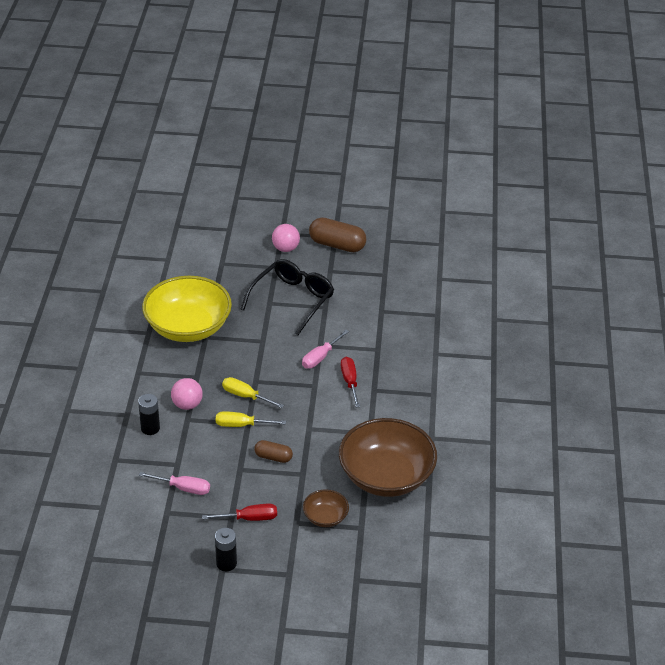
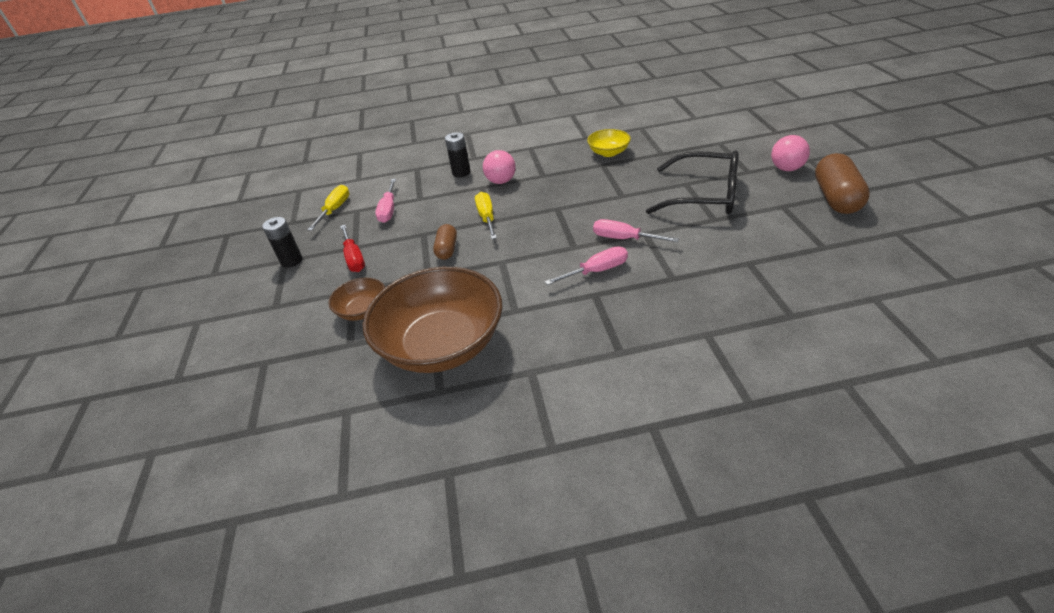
camera: 80 degrees right, 0 degrees up
yellow bowl [142,276,232,342] -> yellow bowl [587,129,631,157], size x0.46
yellow screwdriver [222,377,284,408] -> yellow screwdriver moved to [308,185,350,231]
red screwdriver [341,357,360,407] -> pink screwdriver [545,246,628,285]

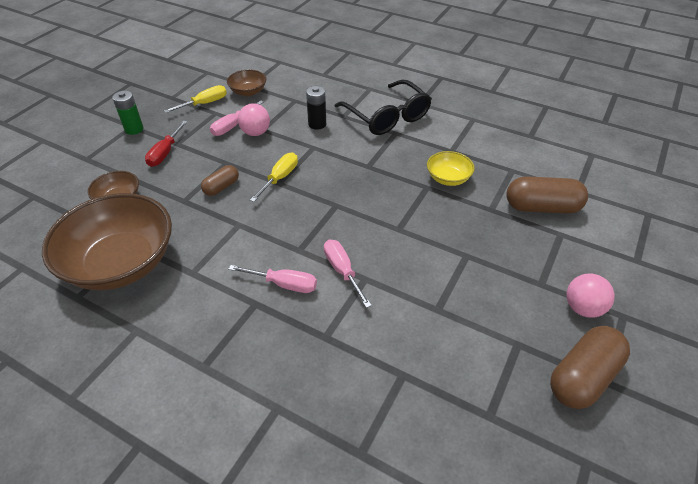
camera: 35 degrees right, 5 degrees up
black battery [262,217,302,268] -> green battery [112,91,144,135]
pink ball [483,150,516,184] -> pink ball moved to [238,103,270,136]
black glasses [646,150,739,215] -> black glasses moved to [335,80,432,135]
none -> brown bowl [227,70,266,96]
none -> brown capsule [506,176,588,214]

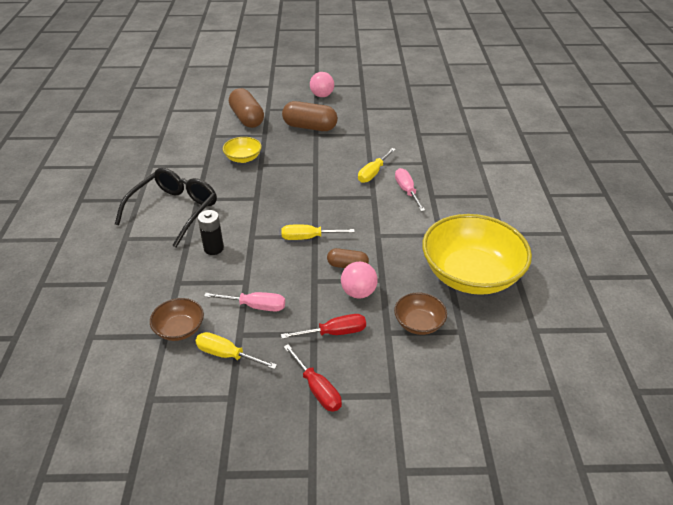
camera: 120 degrees left, 5 degrees down
brown bowl [42,193,172,290] -> yellow bowl [422,214,532,295]
green battery [112,91,144,135] -> red screwdriver [284,344,342,412]
pink ball [238,103,270,136] -> pink ball moved to [341,262,378,299]
pink screwdriver [324,240,372,308] -> yellow screwdriver [358,148,396,183]
brown capsule [550,326,630,409] -> brown capsule moved to [282,101,338,131]

